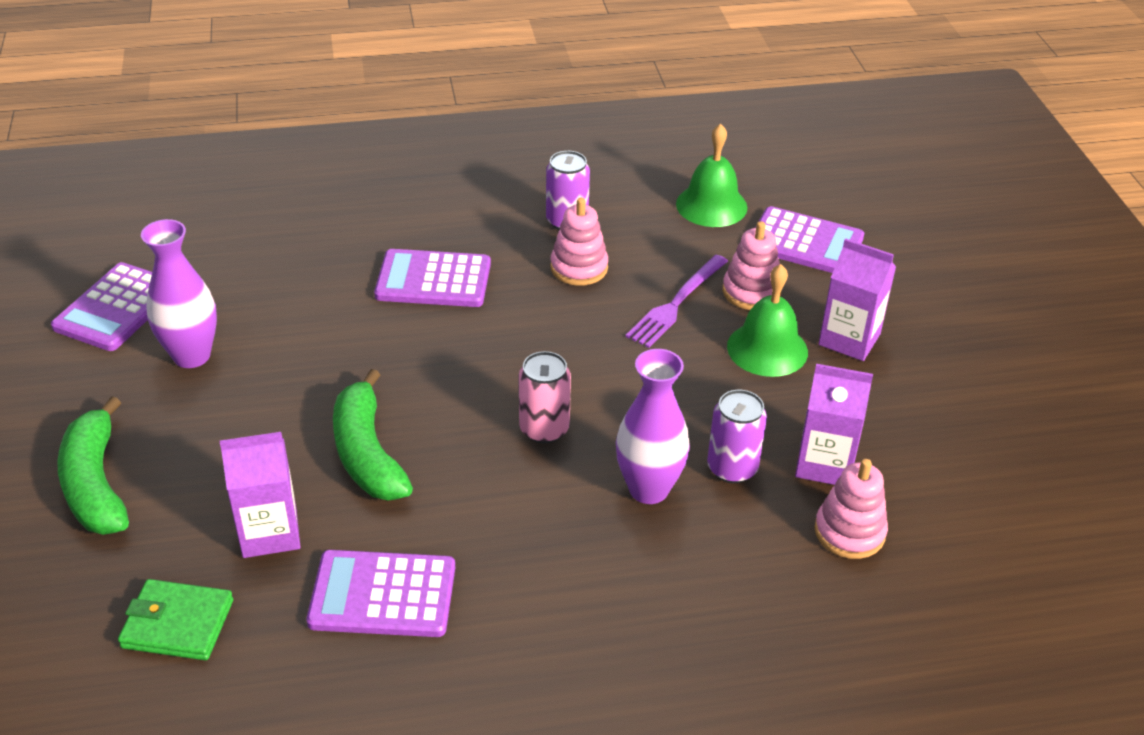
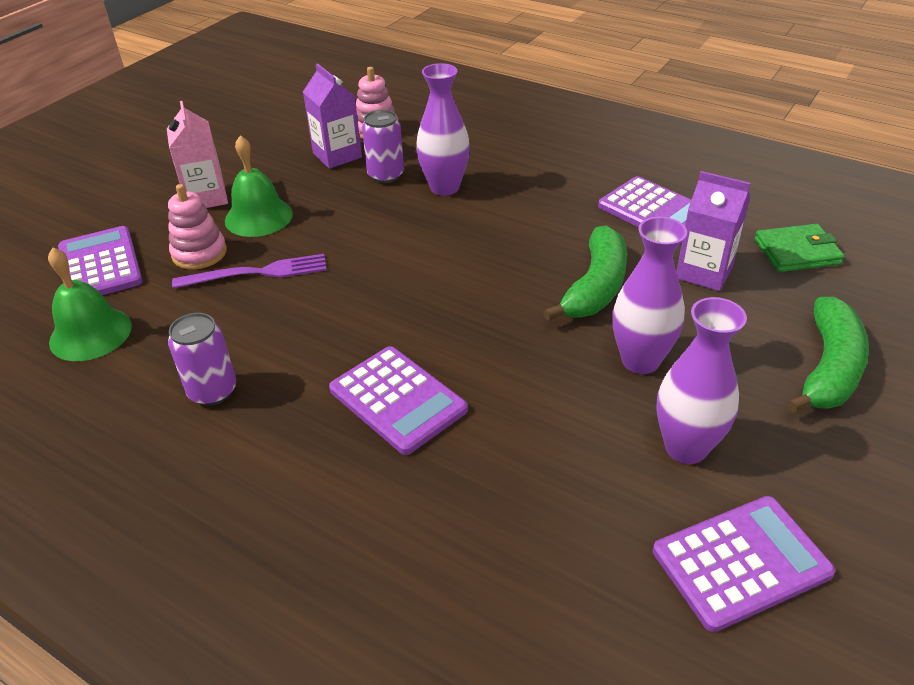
camera: 135 degrees left, 0 degrees up
green wallet [118,579,233,660] -> green wallet turned 60 degrees counterclockwise [755,224,844,272]
pink can [519,351,571,444] -> none
pink stacking toy [550,198,608,286] -> none
purple carton [819,238,896,361] -> pink carton [167,101,228,208]
none -> purple vase [613,217,687,374]

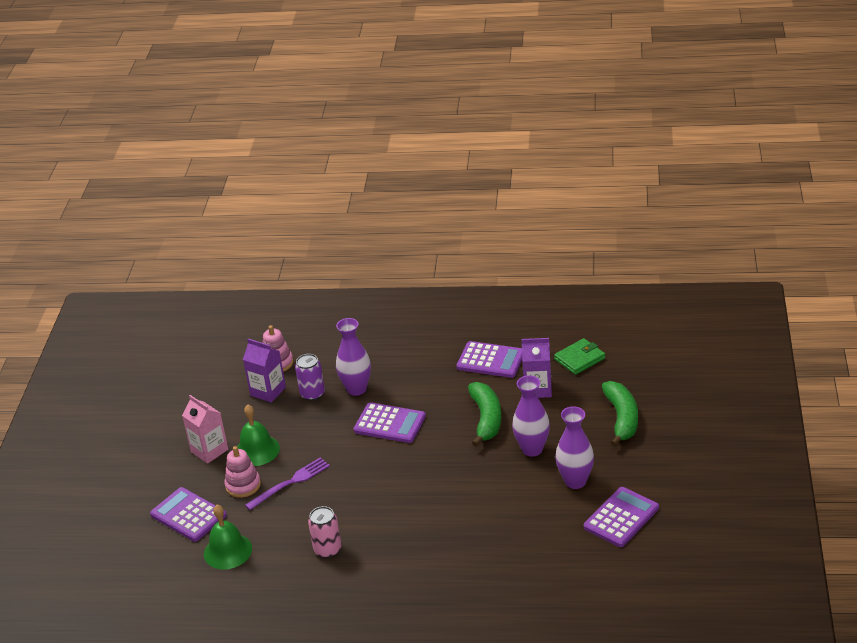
camera: 25 degrees left, 5 degrees down
purple can [168,313,236,406] -> pink can [308,506,341,558]
purple calculator [329,346,468,455] -> purple calculator moved to [353,402,426,443]

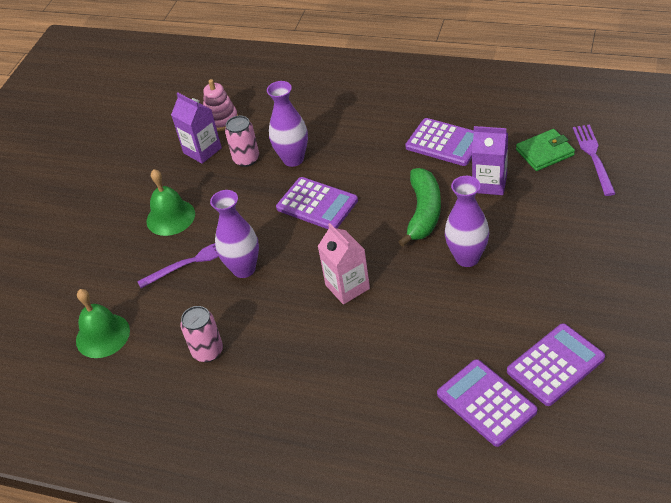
camera: 15 degrees right, 10 degrees up
purple calculator [150,487,227,542] -> purple calculator moved to [437,359,537,447]
pink carton [182,395,228,464] -> pink carton moved to [318,223,370,305]
pink stacking toy [224,446,261,498] -> none
purple can [295,354,325,401] -> pink can [225,116,259,167]
purple vase [555,406,594,489] -> purple vase moved to [210,190,259,278]
green banana [602,381,638,446] -> none
none -> purple fork [573,125,616,196]

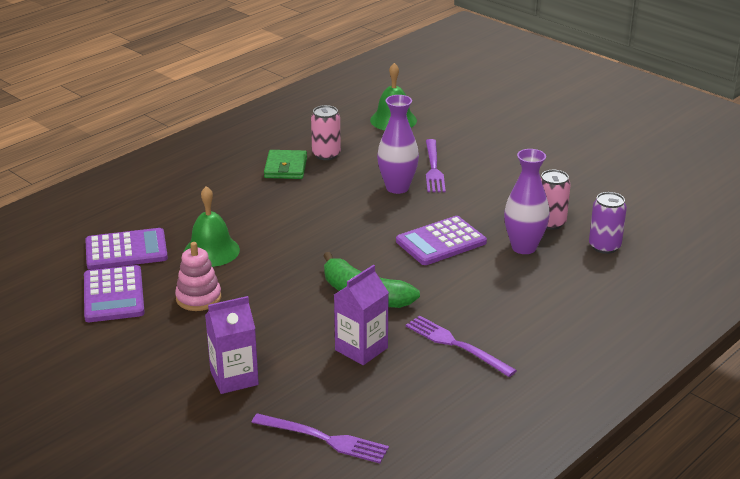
camera: 110 degrees right, 15 degrees down
green bell [146,169,195,236] -> green bell moved to [184,186,240,267]
purple carton [171,92,222,164] -> purple carton moved to [205,296,259,394]
pink stacking toy [203,79,238,131] -> pink stacking toy moved to [175,242,221,311]
pink carton [318,223,370,305] -> none
purple calculator [405,118,474,166] -> purple fork [406,315,517,377]
purple vase [445,176,489,267] -> none
green wallet [516,129,575,171] -> green wallet moved to [264,150,307,179]
none -> purple can [589,192,627,254]

